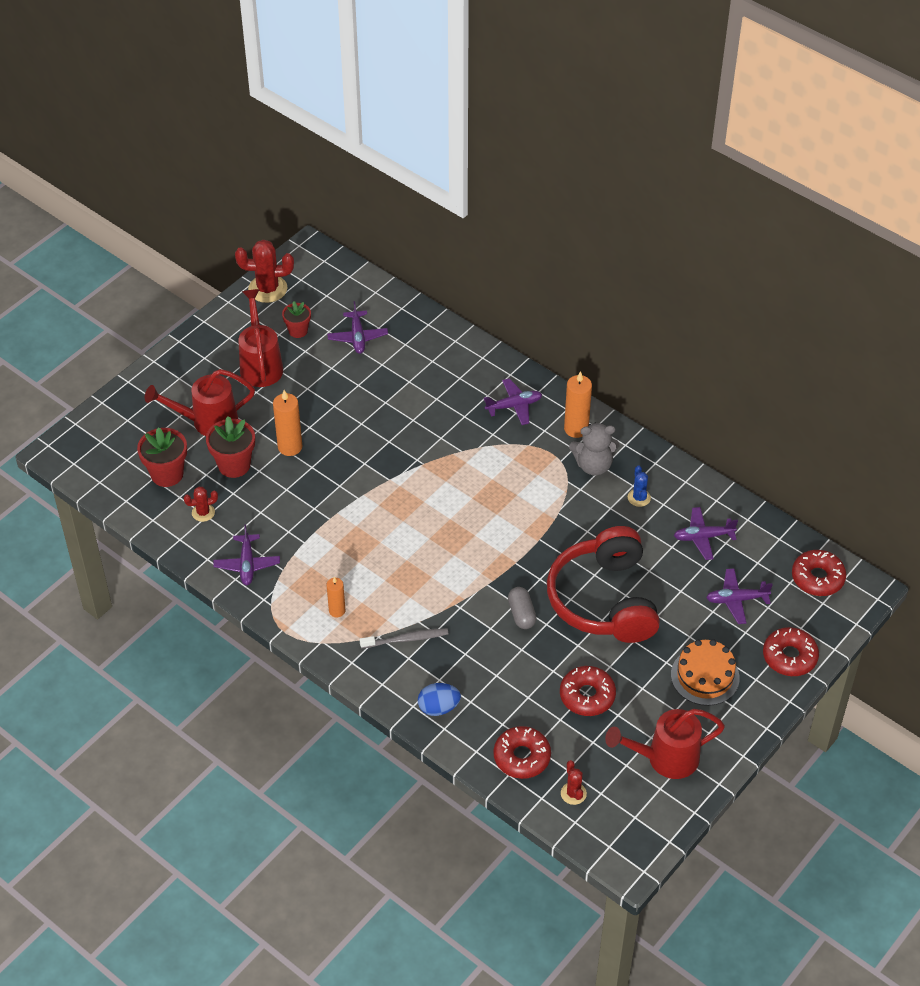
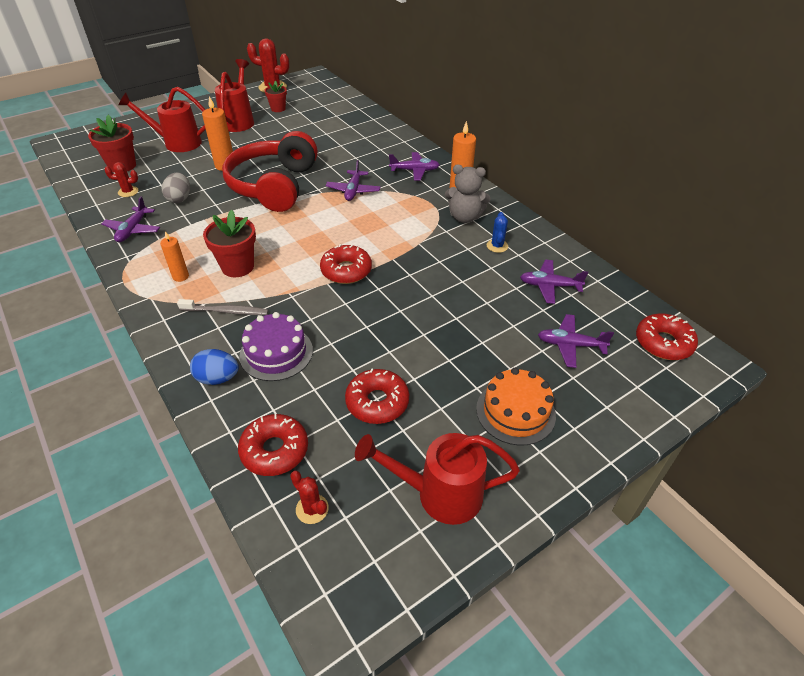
camera: 15 degrees right, 5 degrees down
red flower pot [206,416,255,478] -> red flower pot moved to [203,210,256,277]
purple plane [327,301,388,354] -> purple plane moved to [325,160,381,201]
grey capsule [508,587,536,629] -> none
red headphones [547,526,660,643] -> red headphones moved to [222,131,318,212]
red cactus [561,760,587,805] -> red cactus turned 45 degrees counterclockwise [290,471,329,524]
red donut [763,627,819,676] -> red donut moved to [320,244,372,284]
none -> grey egg [162,173,190,203]
none -> purple cake [239,312,313,381]

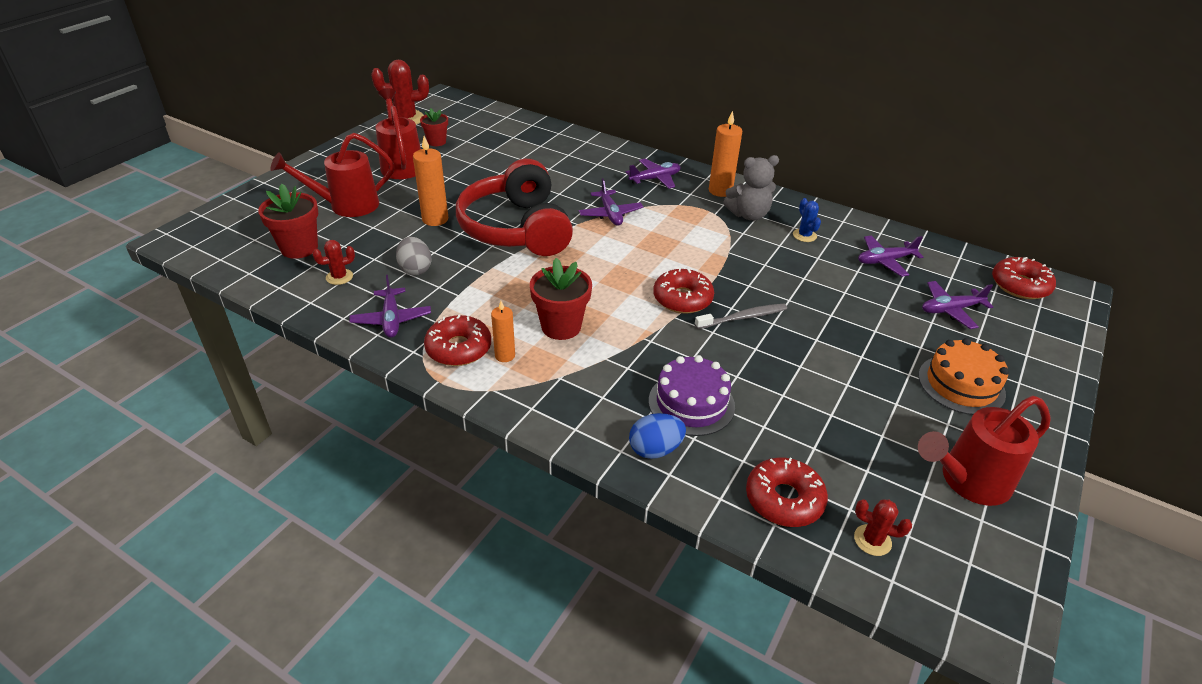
camera: 25 degrees left, 5 degrees down
grey toothbrush [177,299,269,315] -> grey toothbrush moved to [695,304,787,329]
red donut [345,369,409,424] -> red donut moved to [424,315,491,366]

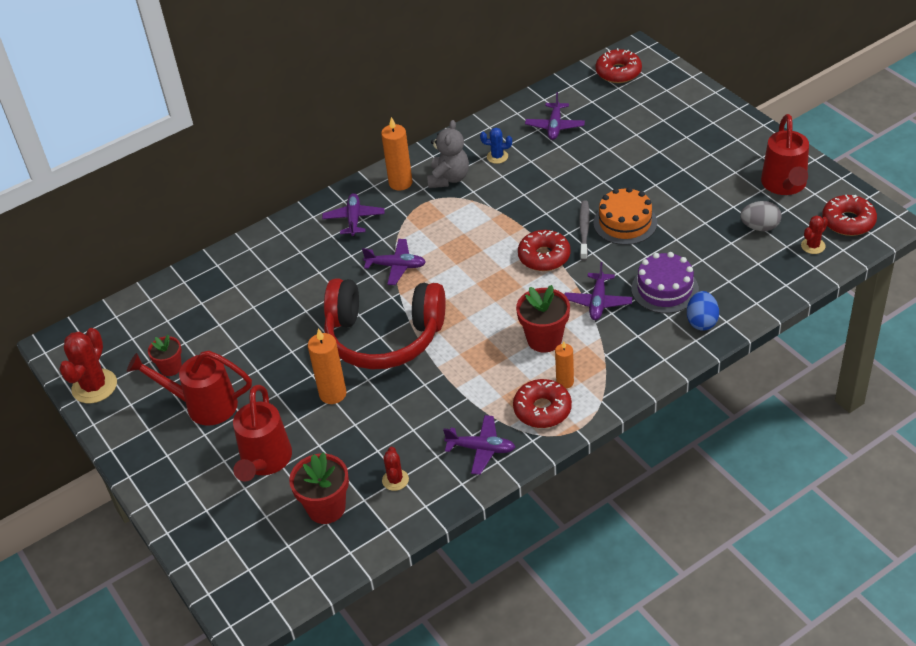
camera: 60 degrees left, 5 degrees up
grey egg [396,237,431,276] -> grey egg moved to [740,201,781,231]
red donut [746,457,828,527] -> red donut moved to [822,195,877,236]
orange cake [918,338,1009,415] -> orange cake moved to [593,187,657,245]
purple plane [922,281,993,329] -> purple plane moved to [564,262,632,320]

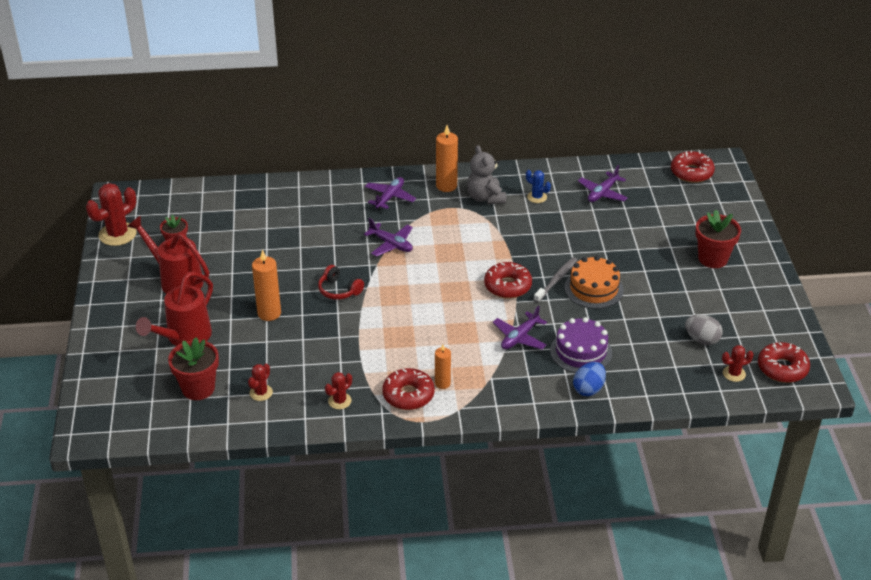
camera: 25 degrees right, 5 degrees down
red headphones [324,278,446,369] -> red headphones [318,265,364,300], size x0.41
grey teddy bear [427,120,469,188] -> grey teddy bear turned 120 degrees clockwise [467,145,506,204]
purple plane [443,415,515,475] -> red cactus [325,372,352,409]
red flower pot [516,285,570,352] -> red flower pot moved to [695,210,741,268]
red watering can [761,114,809,195] -> none

